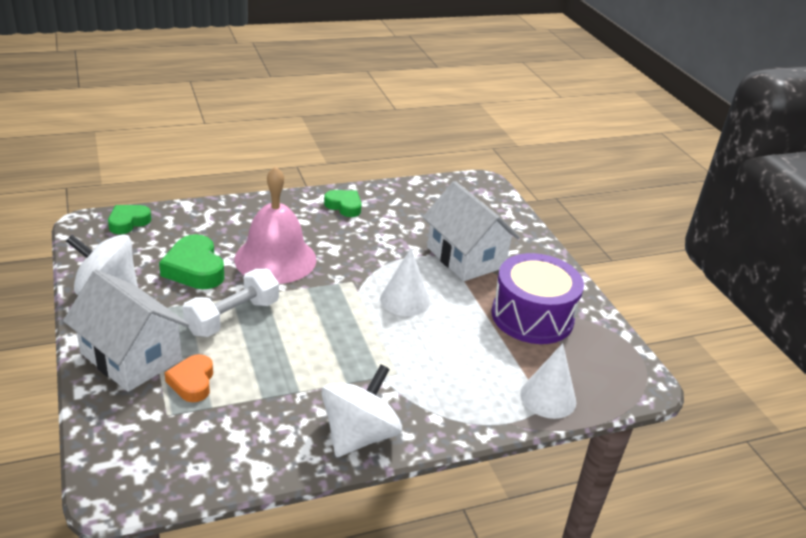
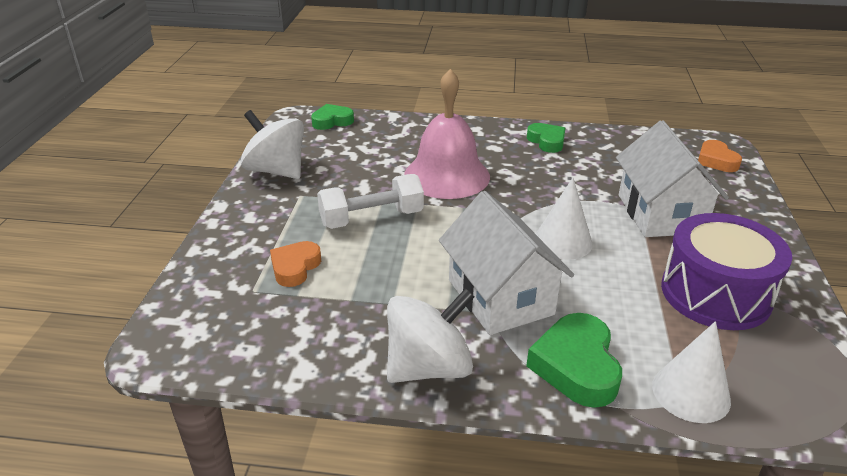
camera: 30 degrees right, 0 degrees up
white house [63,269,189,392] -> white house moved to [439,191,574,335]
green heart [159,234,224,289] -> green heart moved to [526,313,622,408]
none -> orange heart [698,140,742,172]

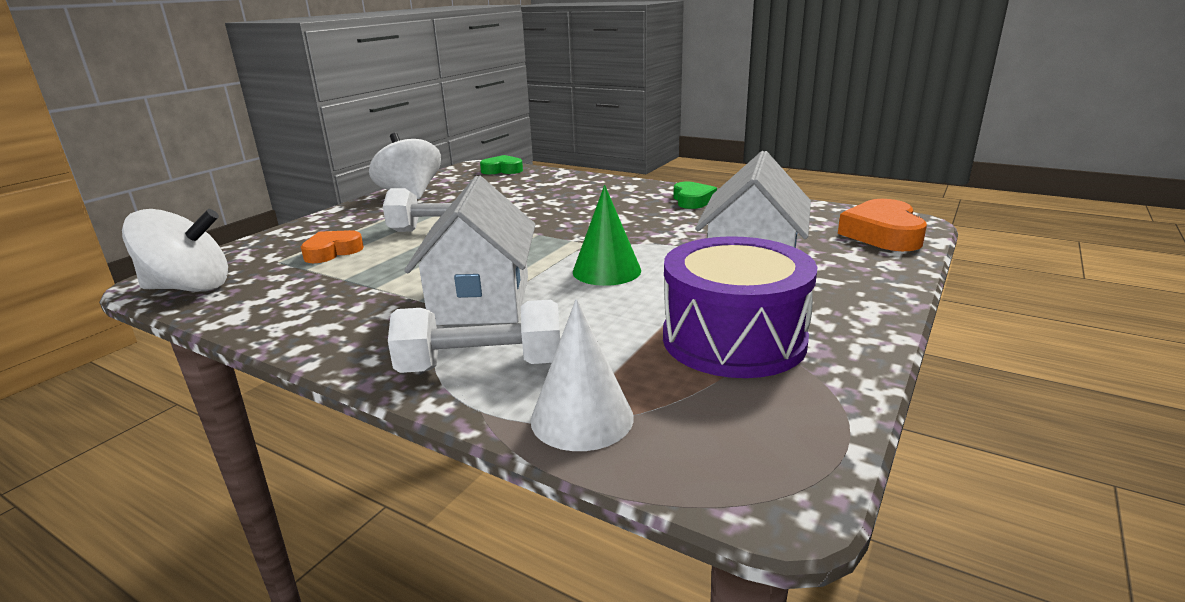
camera: 25 degrees right, 10 degrees down
white spinning top [387,288,475,383] -> white spinning top moved to [122,209,228,292]
pink bell [404,69,490,199] -> none
green heart [526,313,622,408] -> white dumbbell [388,300,560,373]
white cone [536,178,593,260] -> green cone [573,185,641,286]
orange heart [698,140,742,172] -> orange heart [838,199,927,251], size x1.52

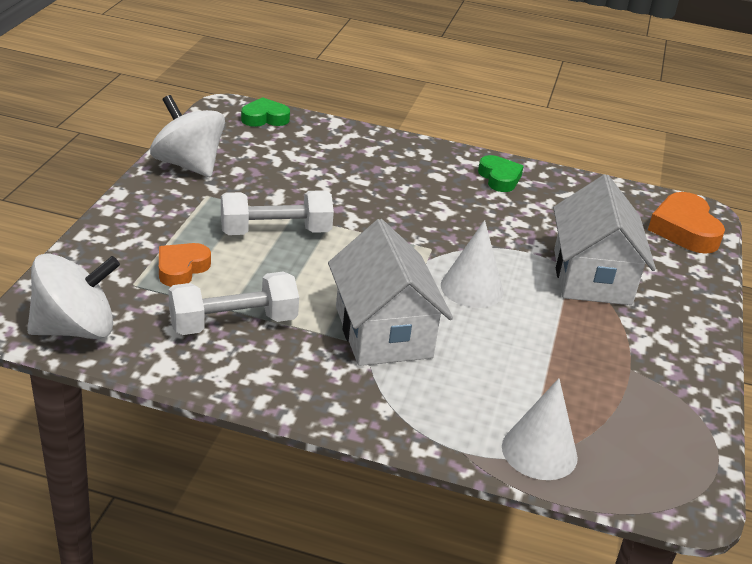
camera: 20 degrees left, 10 degrees up
white dumbbell [388,300,560,373] -> white dumbbell moved to [168,272,299,335]
green cone [573,185,641,286] -> white cone [441,220,503,308]
purple drum [663,236,818,378] -> none

